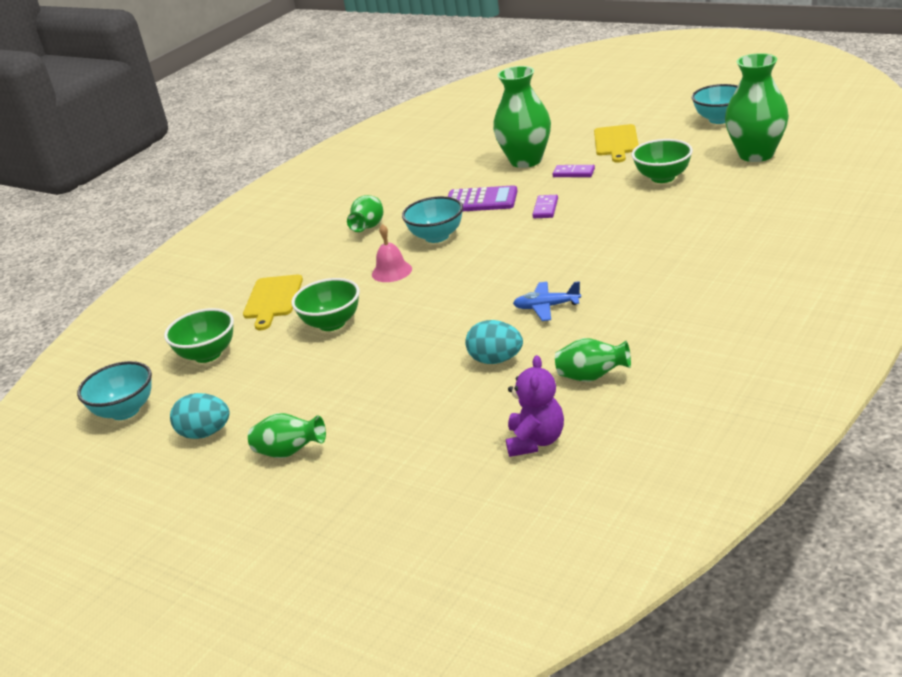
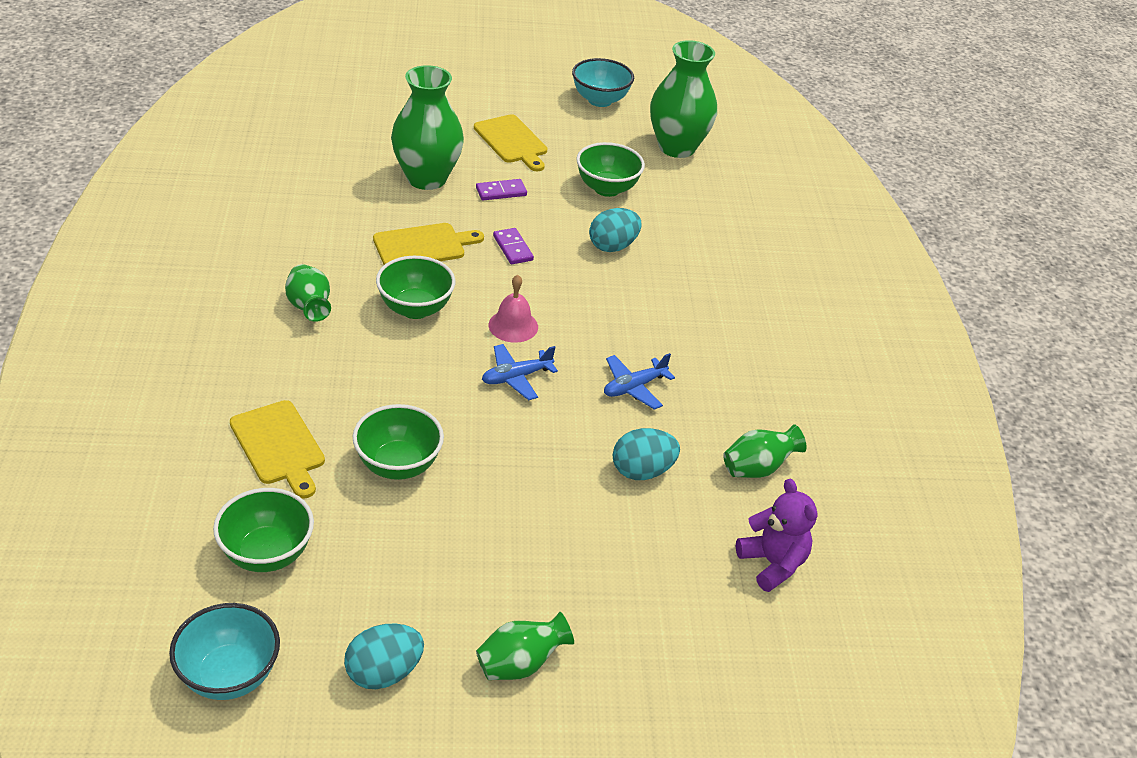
camera: 45 degrees left, 10 degrees up
pink bell [372,224,412,282] -> pink bell moved to [489,275,538,343]
turquoise bowl [402,196,463,243] -> green bowl [376,256,455,319]
purple calculator [448,185,517,211] -> yellow cutting board [373,223,484,265]
none -> blue plane [482,344,558,401]
none -> turquoise egg [589,208,642,252]

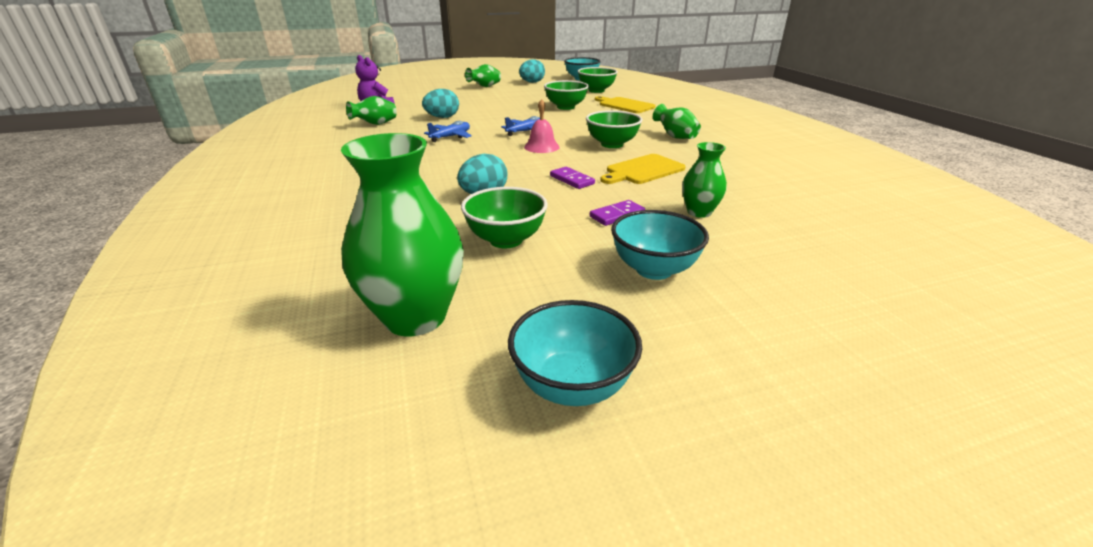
camera: 170 degrees right, 10 degrees down
green vase [391,65,464,190] -> green vase [682,142,727,218], size x0.54
yellow cutting board [474,114,547,171] -> turquoise bowl [611,210,709,280]

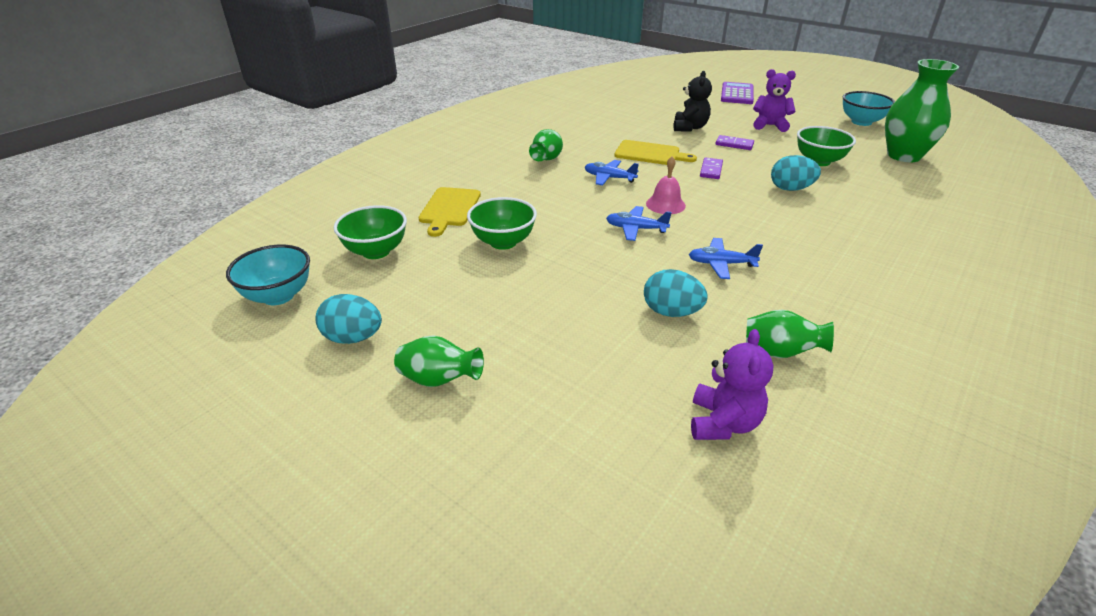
camera: 125 degrees left, 5 degrees up
green bowl [586,110,643,148] -> blue plane [585,160,639,186]
turquoise bowl [611,210,709,280] -> purple teddy bear [753,69,796,132]
green vase [682,142,727,218] -> black teddy bear [673,71,712,131]
none -> purple calculator [721,82,754,104]

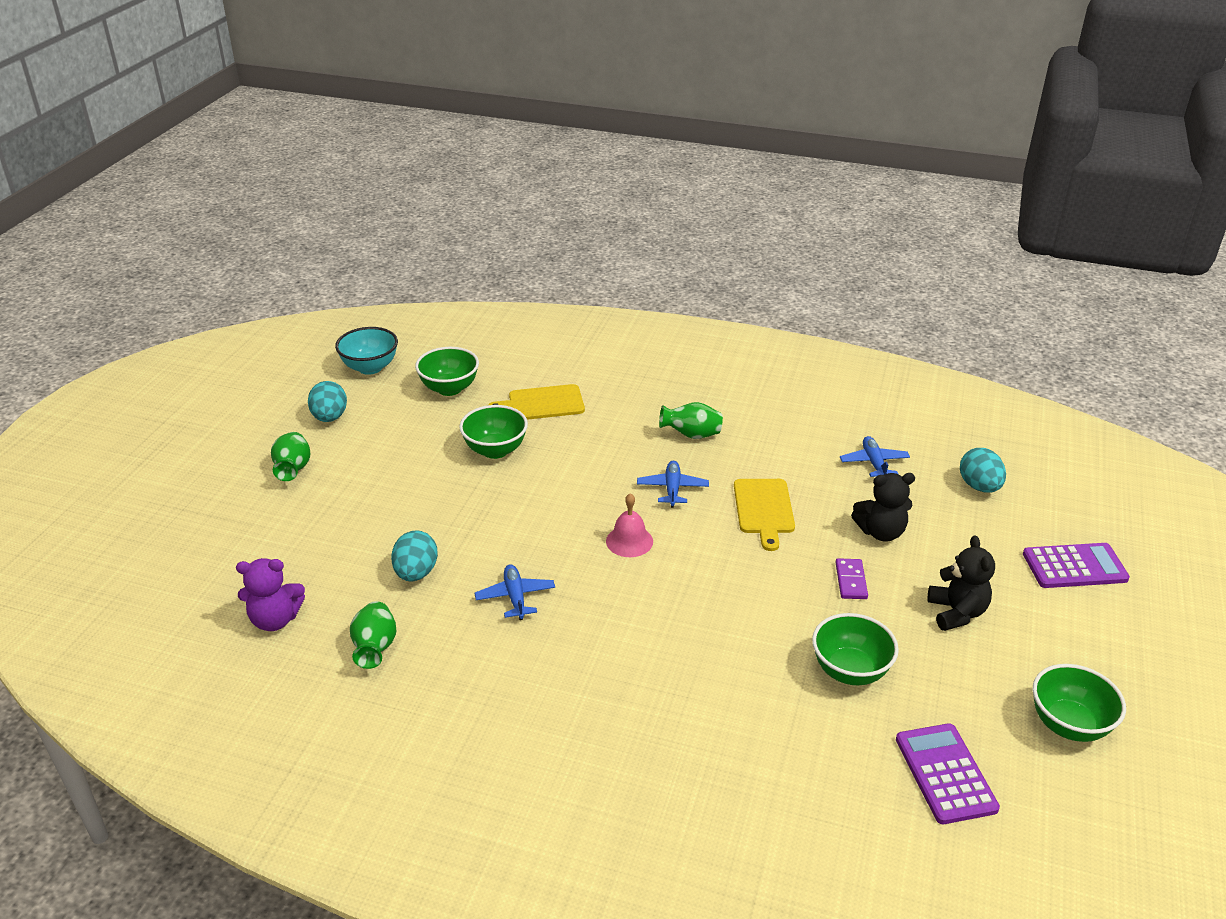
camera: 70 degrees right, 0 degrees up
blue plane [606,206,672,241] -> blue plane moved to [840,436,910,477]
purple domino [700,157,723,179] -> none
purple teddy bear [753,69,796,132] -> black teddy bear [927,536,995,631]
turquoise egg [771,155,821,191] -> turquoise egg moved to [960,448,1006,493]
turquoise bowl [843,91,895,126] -> green bowl [1033,664,1126,742]
green vase [885,59,959,162] -> purple calculator [896,723,1000,824]

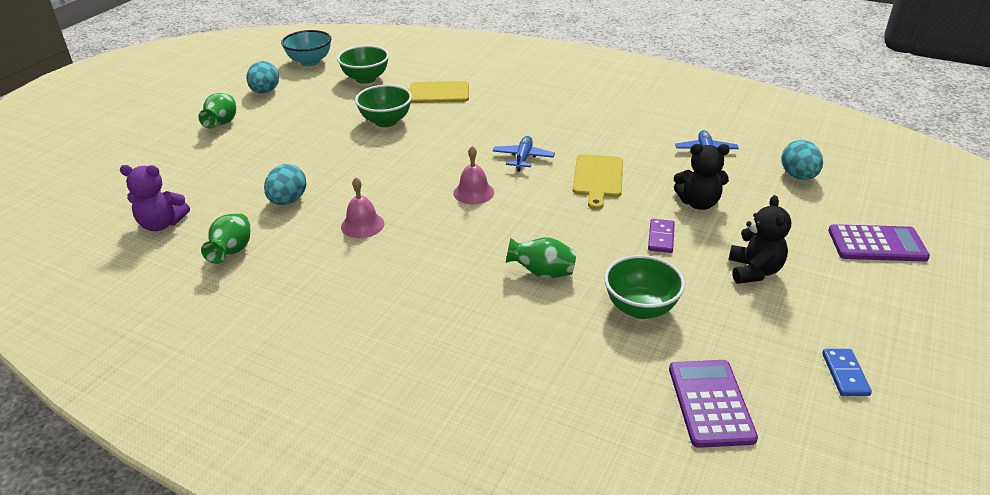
camera: 10 degrees right, 0 degrees up
blue plane [474,564,555,620] -> pink bell [341,177,385,238]
green vase [659,402,723,439] -> green vase moved to [506,237,577,279]
green bowl [1033,664,1126,742] -> blue domino [822,349,872,396]

